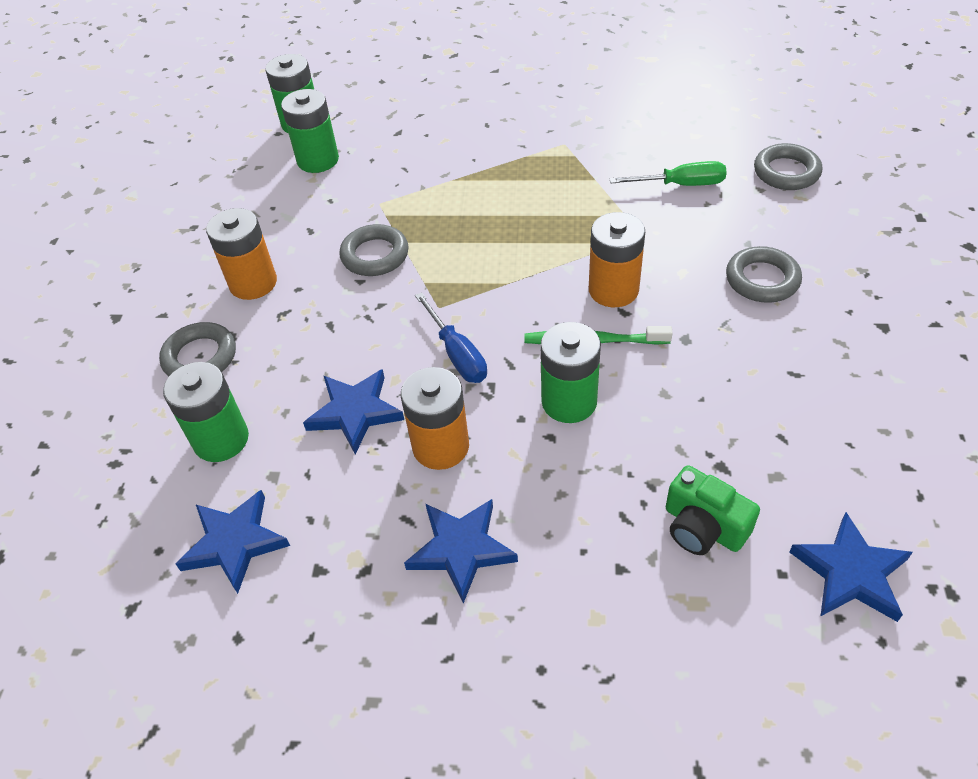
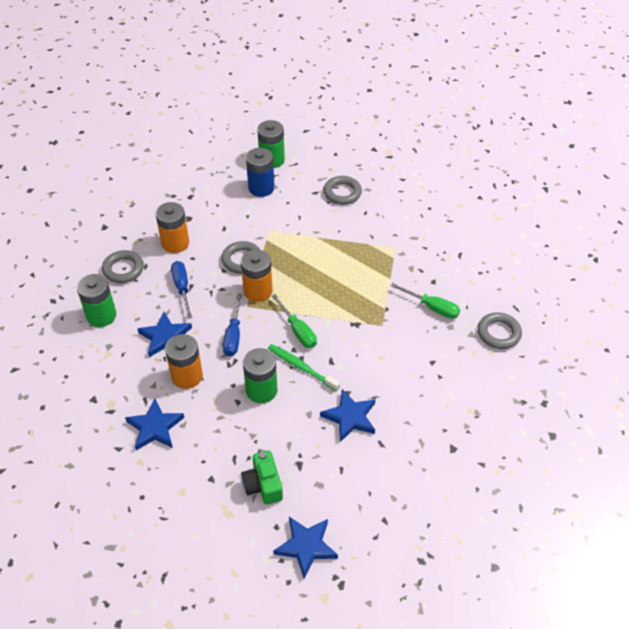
camera: 30 degrees right, 0 degrees up
blue star [176,490,290,594] -> blue star moved to [320,389,375,442]
green battery [281,89,339,173] -> blue battery [246,148,275,197]
orange battery [589,212,645,307] -> orange battery moved to [241,249,273,302]
grey ring [726,246,802,303] -> grey ring moved to [324,176,362,205]
none -> blue screwdriver [171,261,192,319]
none -> green screwdriver [271,294,317,348]

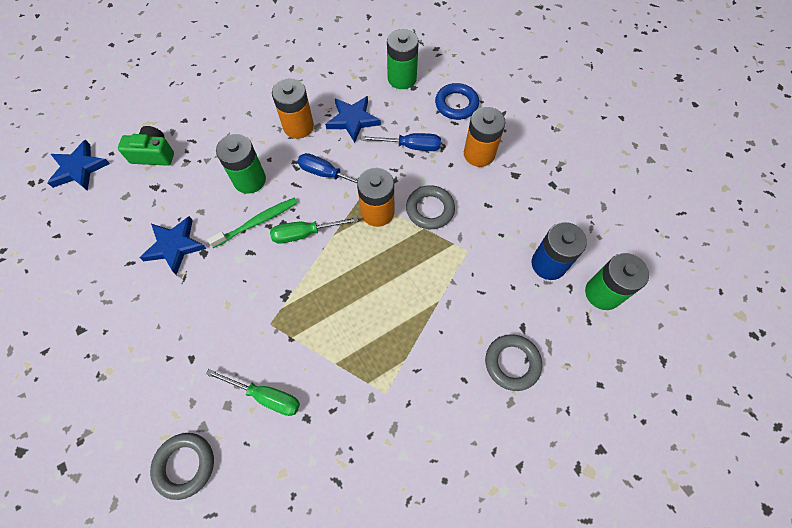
camera: 110 degrees right, 15 degrees up
grey ring [102,250,144,283] -> blue ring [435,83,479,120]
blue star [125,399,184,450] -> none
green screwdriver [391,283,460,319] -> green screwdriver turned 120 degrees counterclockwise [206,369,300,416]

